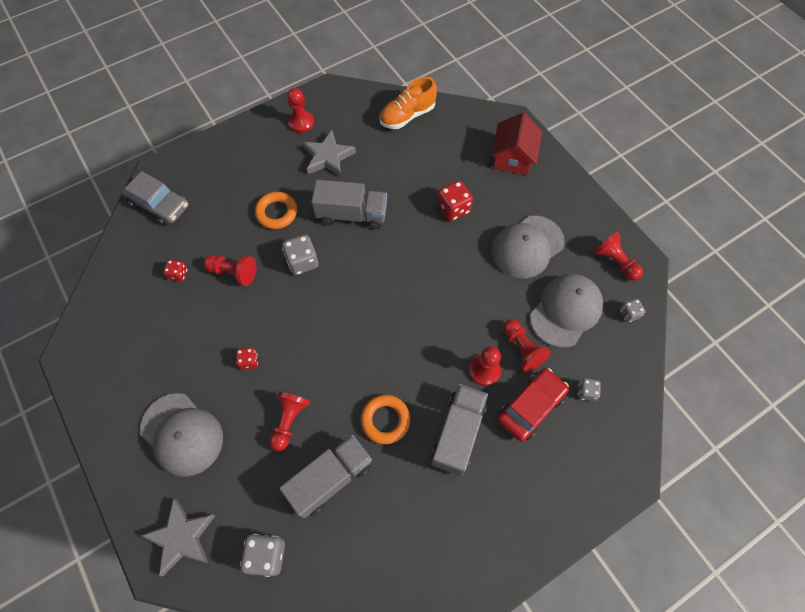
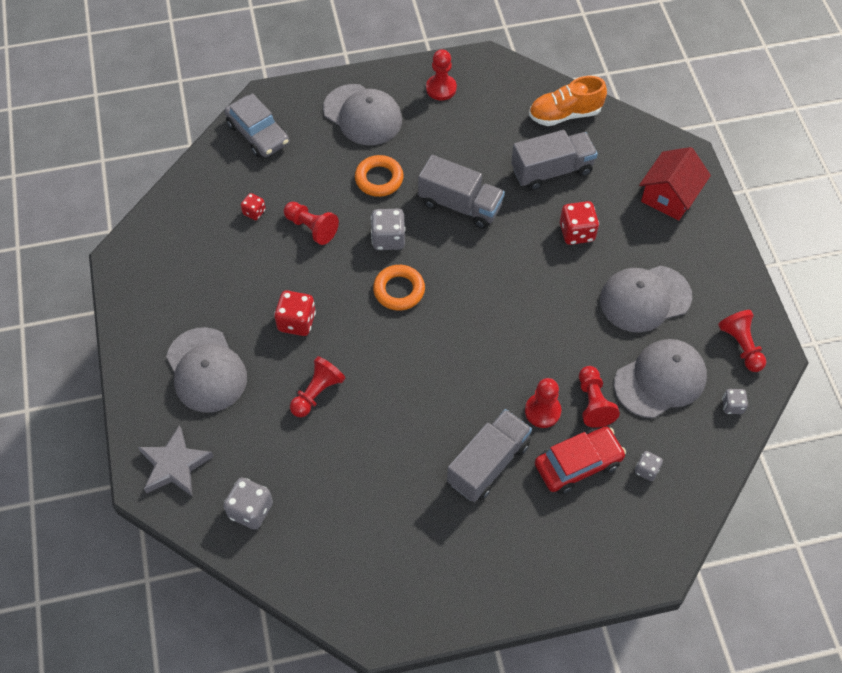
camera: 20 degrees right, 5 degrees down
red dice [236,347,258,370] -> red dice [274,290,316,336], size x1.71
grey truck [279,435,372,519] -> grey truck moved to [511,130,598,191]
grey star [302,130,356,177] -> none
orange ring [360,395,410,444] -> orange ring moved to [373,265,425,311]
none -> grey cap [323,84,402,145]

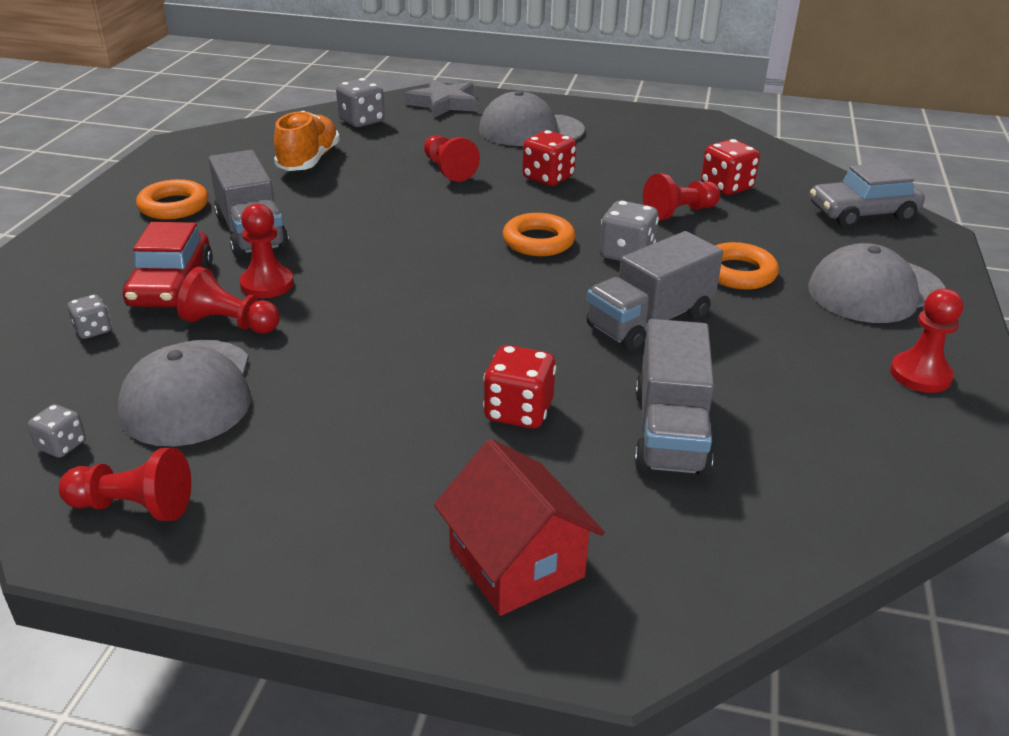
camera: 115 degrees right, 25 degrees down
red dice [241,193,266,220] -> red dice [701,139,760,195], size x1.71
orange shoe [529,76,607,126] -> orange shoe moved to [274,111,340,171]
grey cap [600,266,692,333] -> none
none -> orange ring [136,179,208,220]

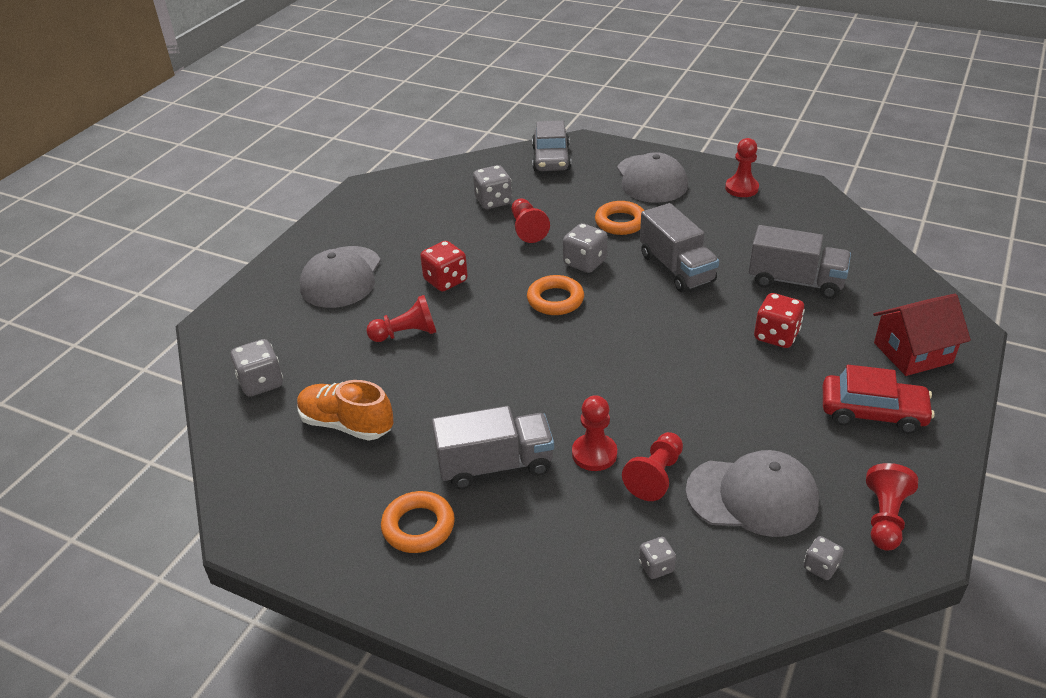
camera: 75 degrees left, 5 degrees up
red car [123,222,213,307] -> red car moved to [823,365,935,434]
grey star [405,79,477,118] -> none
red dice [701,139,760,195] -> grey dice [473,165,512,209]

